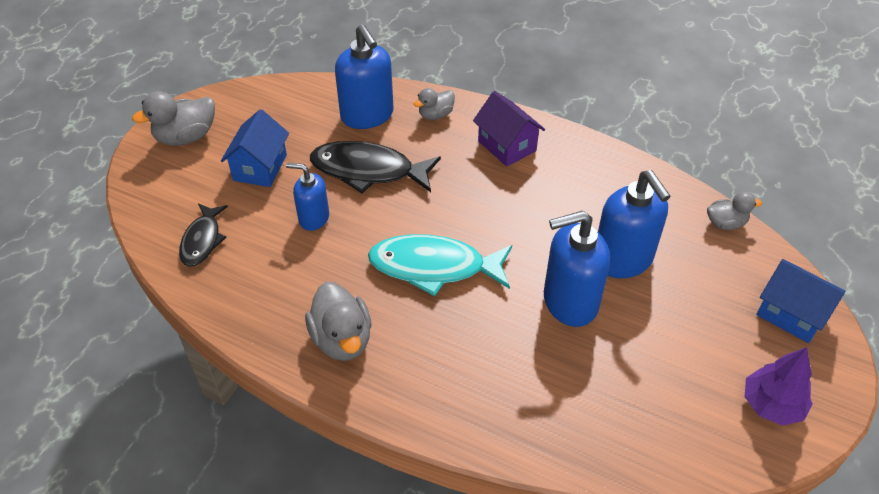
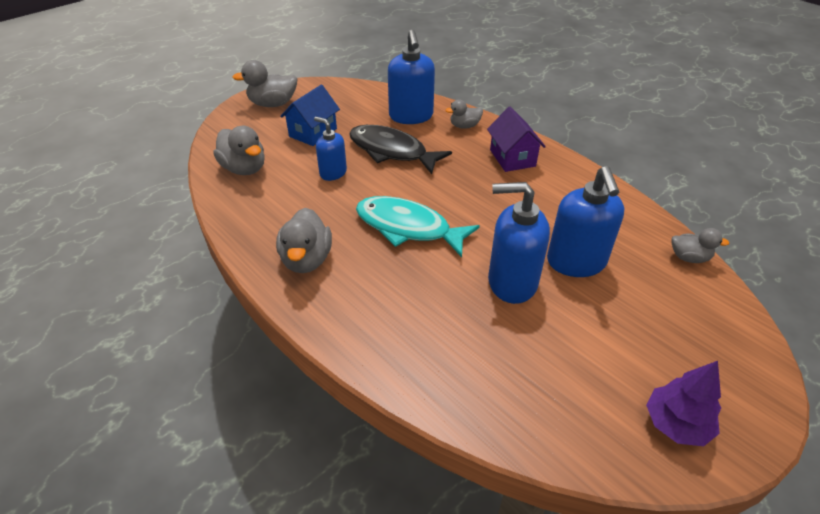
camera: 20 degrees right, 5 degrees down
black fish [179,203,228,267] -> grey duck [213,126,265,175]
blue house [757,259,846,343] -> none

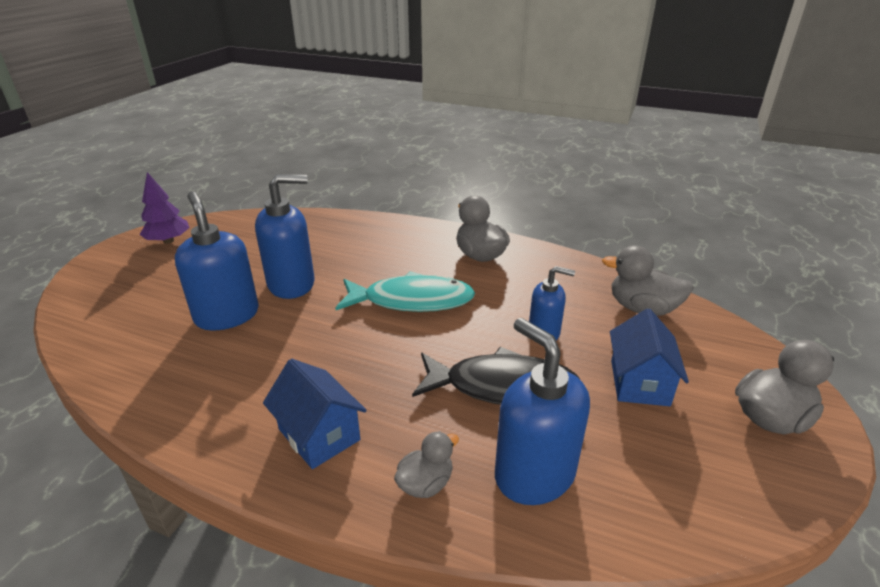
camera: 155 degrees right, 10 degrees down
purple house [487,107,546,172] -> blue house [263,359,367,469]
grey duck [671,228,729,263] -> none

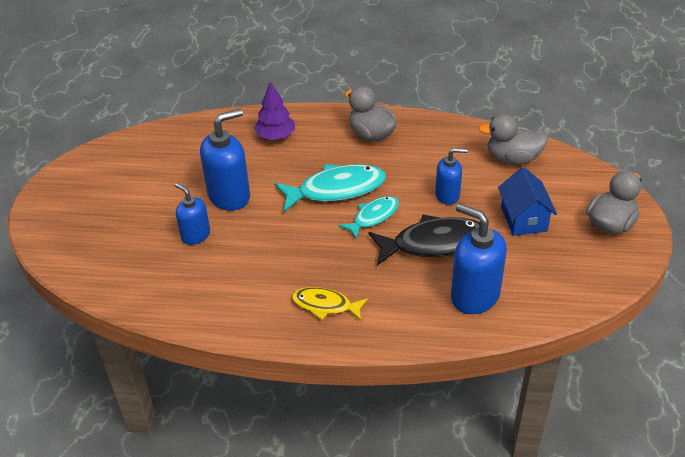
camera: 15 degrees left, 10 degrees up
purple tree [139,172,190,244] -> purple tree moved to [254,82,295,140]
blue soap dispenser [175,192,259,331] -> blue soap dispenser [175,183,210,245], size x0.60
blue house [263,359,367,469] -> yellow fish [292,287,368,320]
grey duck [394,431,459,498] -> none
none -> turquoise fish [338,196,399,239]

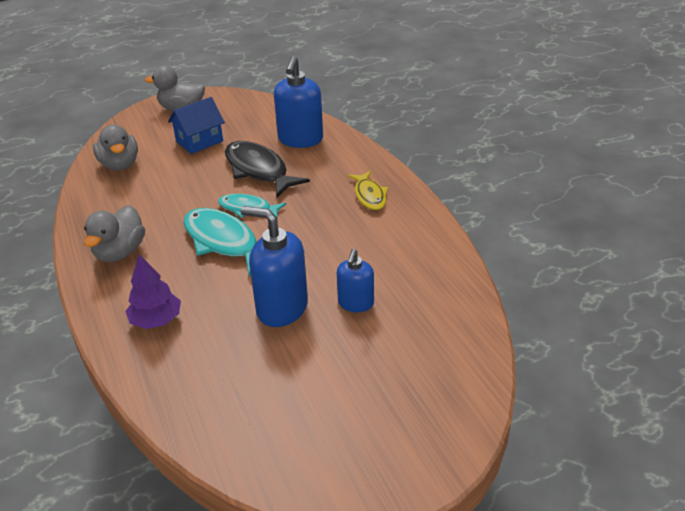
camera: 120 degrees left, 5 degrees down
blue soap dispenser [435,148,468,205] -> none

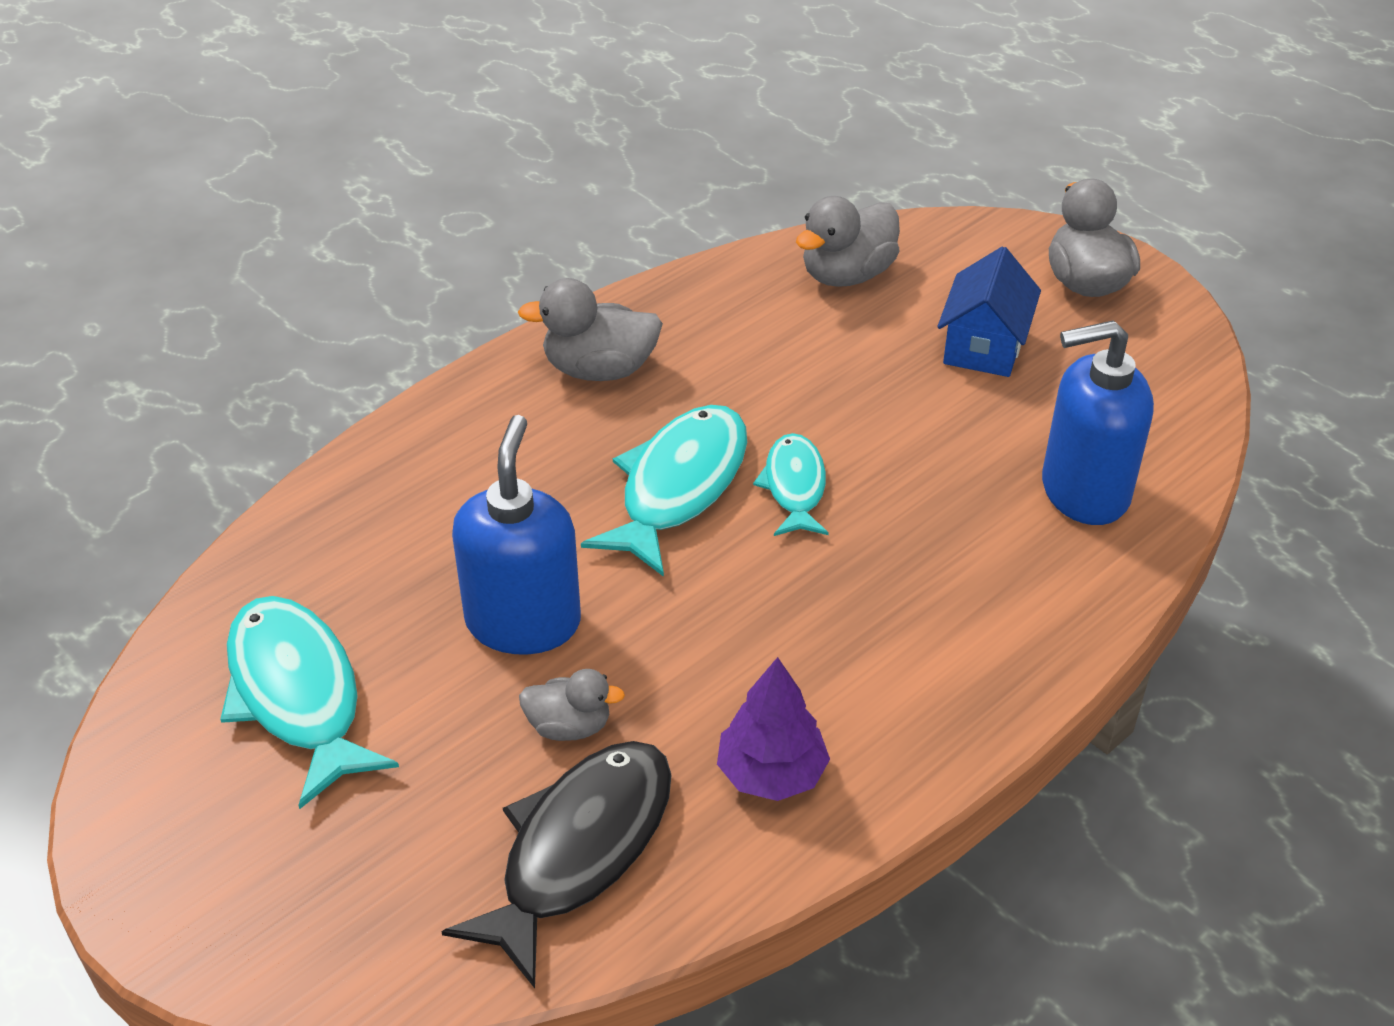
camera: 70 degrees right, 5 degrees up
purple tree [125,254,181,329] -> purple tree moved to [717,657,830,801]
blue house [168,97,225,154] -> blue house turned 75 degrees clockwise [938,247,1041,377]
black fish [225,141,310,197] -> black fish moved to [441,741,671,988]
blue soap dispenser [337,249,374,312] -> grey duck [519,669,625,741]
yellow fish [348,171,388,210] -> none
none -> turquoise fish [220,596,399,809]

